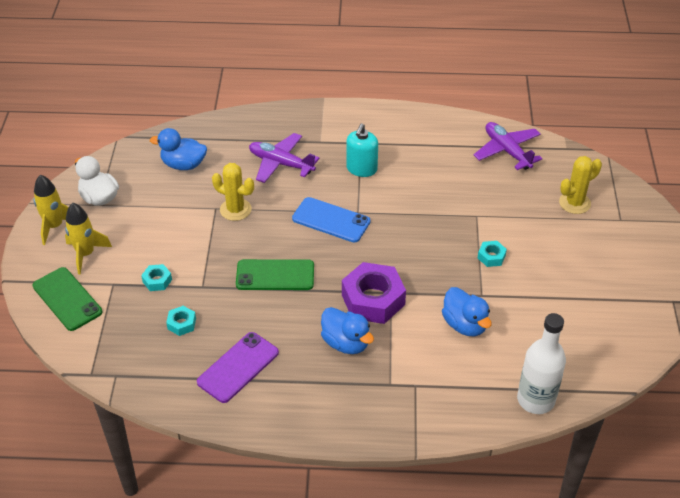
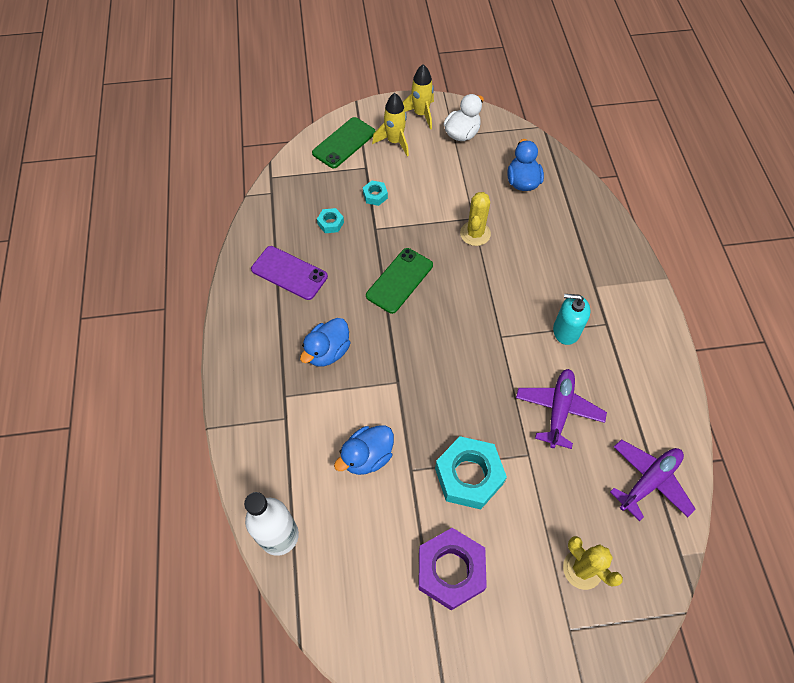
camera: 80 degrees right, 15 degrees up
green phone [236,259,314,290] -> green phone turned 45 degrees clockwise [366,248,433,314]
purple plane [249,133,319,183] -> purple plane moved to [516,369,607,449]
blue phone [292,197,370,243] -> none
purple nut [342,262,406,324] -> purple nut moved to [418,528,487,610]
turquoise nut [478,241,507,267] -> turquoise nut [435,436,507,510], size x2.17

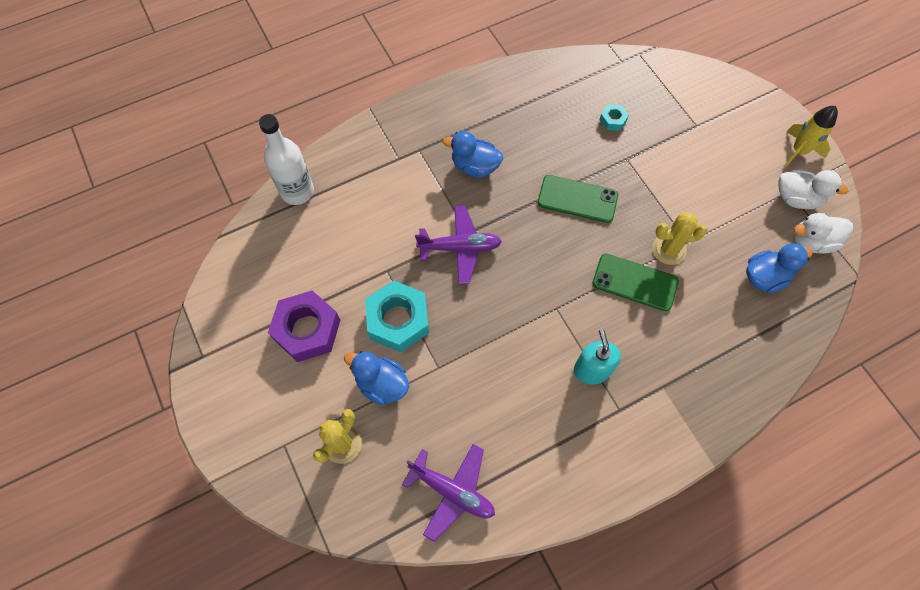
camera: 70 degrees right, 5 degrees up
purple phone [251,246,328,300] -> none
green phone [312,117,375,169] -> green phone moved to [592,254,679,311]
blue duck [334,425,394,475] -> blue duck moved to [344,351,409,405]
turquoise nut [363,181,388,206] -> none
yellow rocket [372,93,409,157] -> none
purple plane [516,369,607,449] -> purple plane moved to [415,205,502,284]
none -> white duck [793,213,853,254]

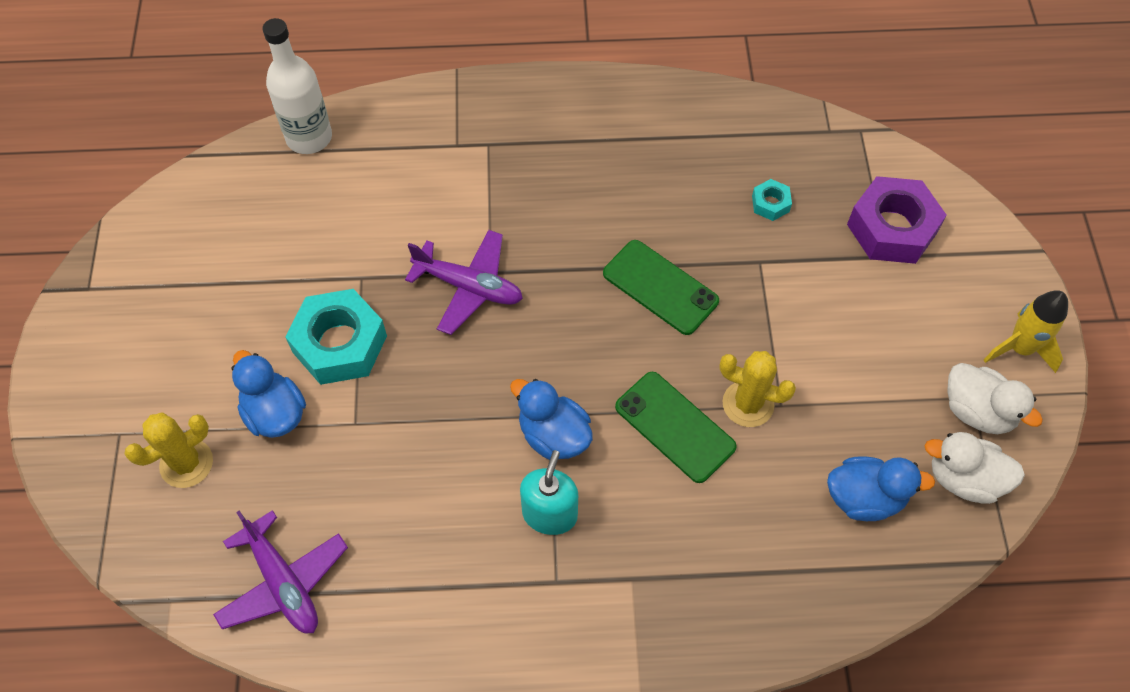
camera: 25 degrees right, 5 degrees down
purple nut [268,291,340,362] -> purple nut moved to [847,176,947,264]
blue duck [443,131,503,178] -> blue duck moved to [510,379,593,460]

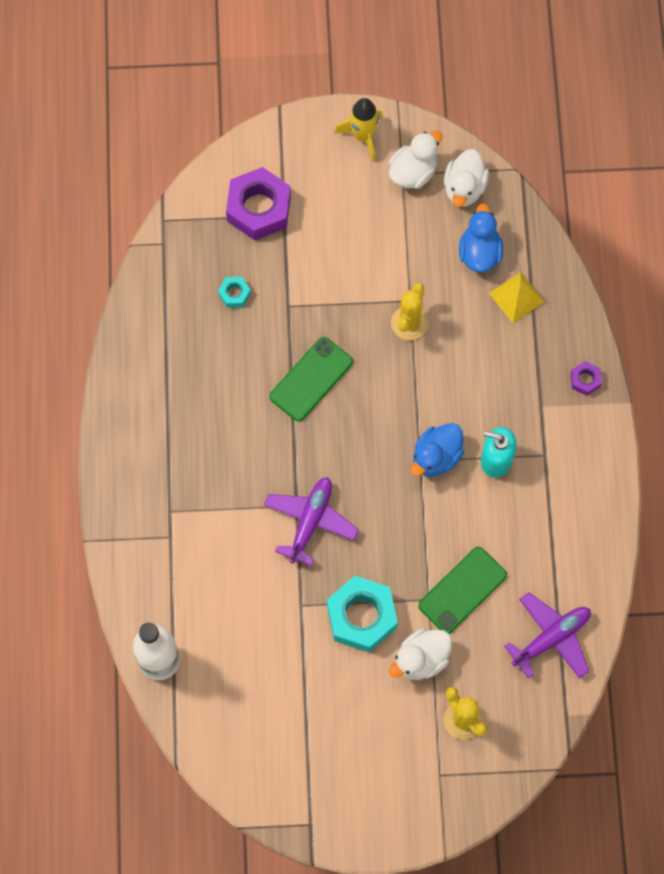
camera: 90 degrees left, 10 degrees up
blue duck [232,350,306,438] -> white duck [389,628,452,680]
green phone [615,372,737,483] -> green phone moved to [418,547,507,634]
none -> yellow pyramid [489,272,545,323]
none -> purple nut [571,361,602,396]

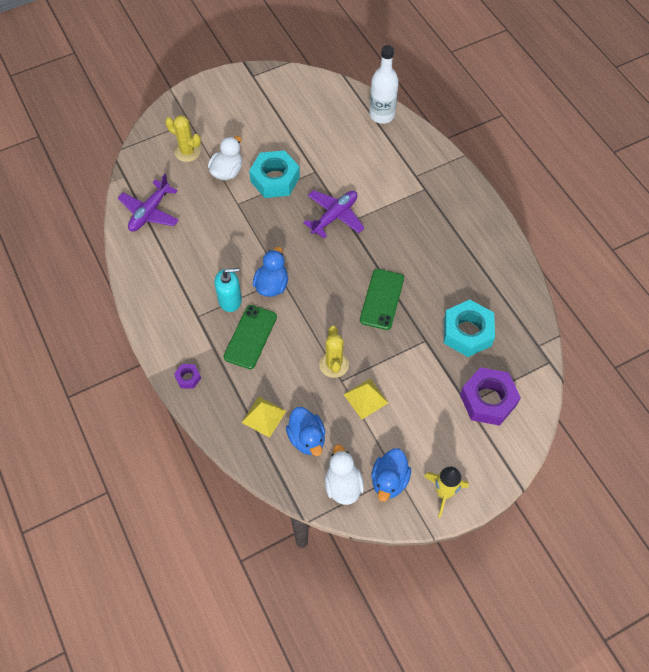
camera: 155 degrees right, 10 degrees down
turquoise nut [218,277,251,308] -> turquoise nut [444,300,495,357], size x2.17
purple plane [264,477,359,566] -> purple plane turned 135 degrees counterclockwise [304,190,365,238]
white duck [388,131,442,189] -> blue duck [371,448,411,502]
green phone [418,547,507,634] -> green phone moved to [224,305,277,369]
none -> yellow pyramid [344,379,388,419]

